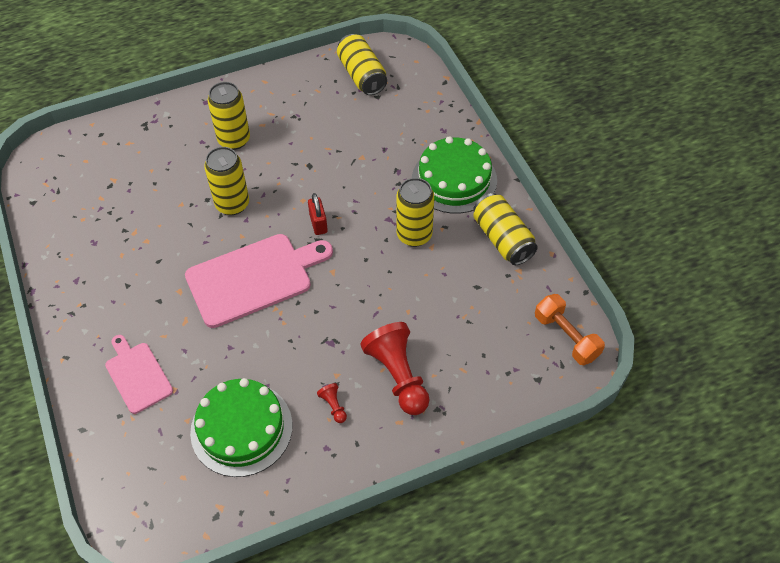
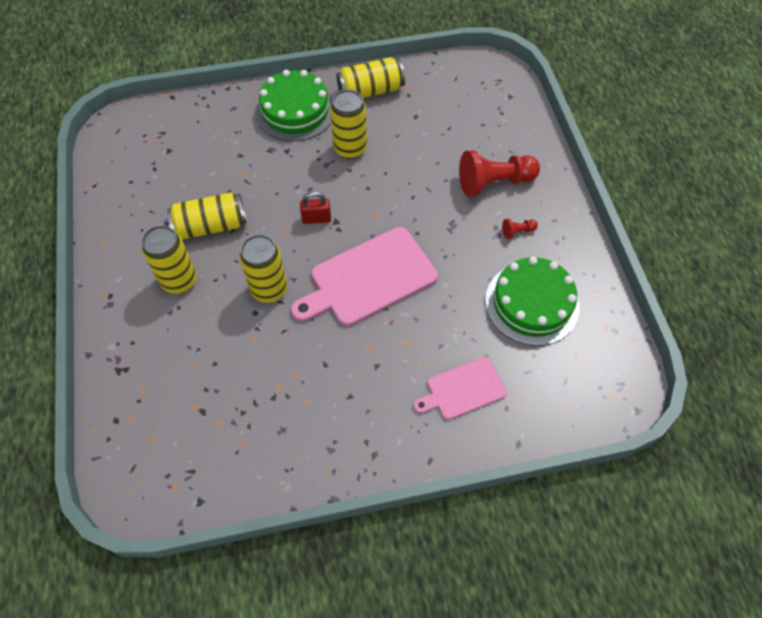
camera: 80 degrees left, 5 degrees up
pink cutting board [185,234,333,328] -> pink cutting board turned 105 degrees counterclockwise [291,227,438,326]
yellow can [337,34,387,95] -> yellow can moved to [167,193,247,240]
orange dumbbell [535,294,605,365] -> none

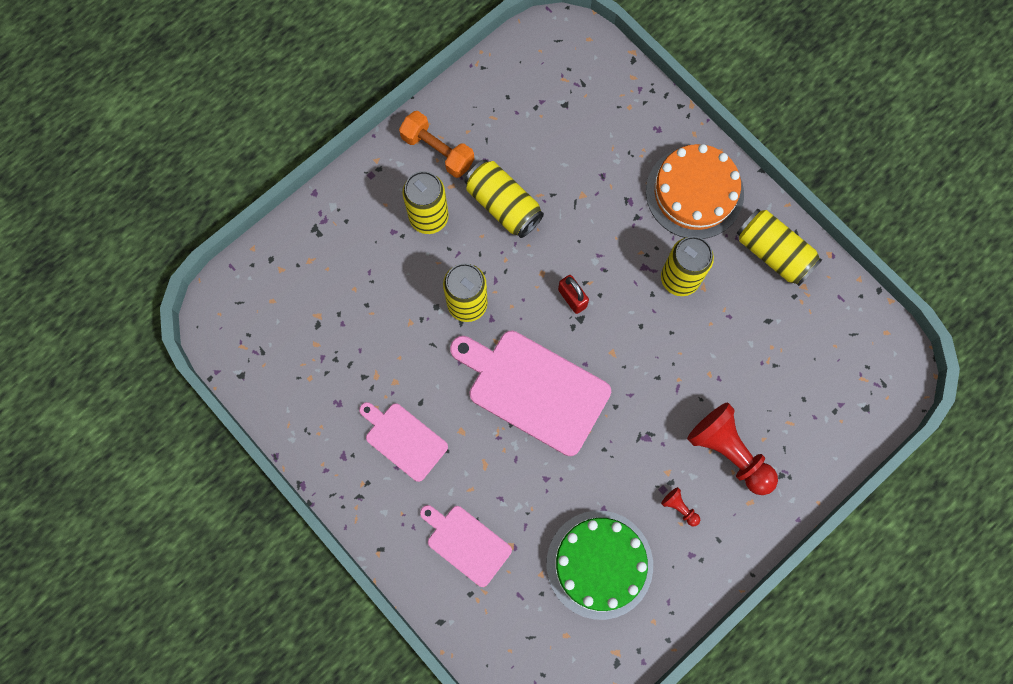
camera: 60 degrees right, 15 degrees up
green cake [255,70,333,141] -> orange cake [646,144,744,239]
none -> pink cutting board [359,402,448,482]
none -> orange dumbbell [399,111,474,178]

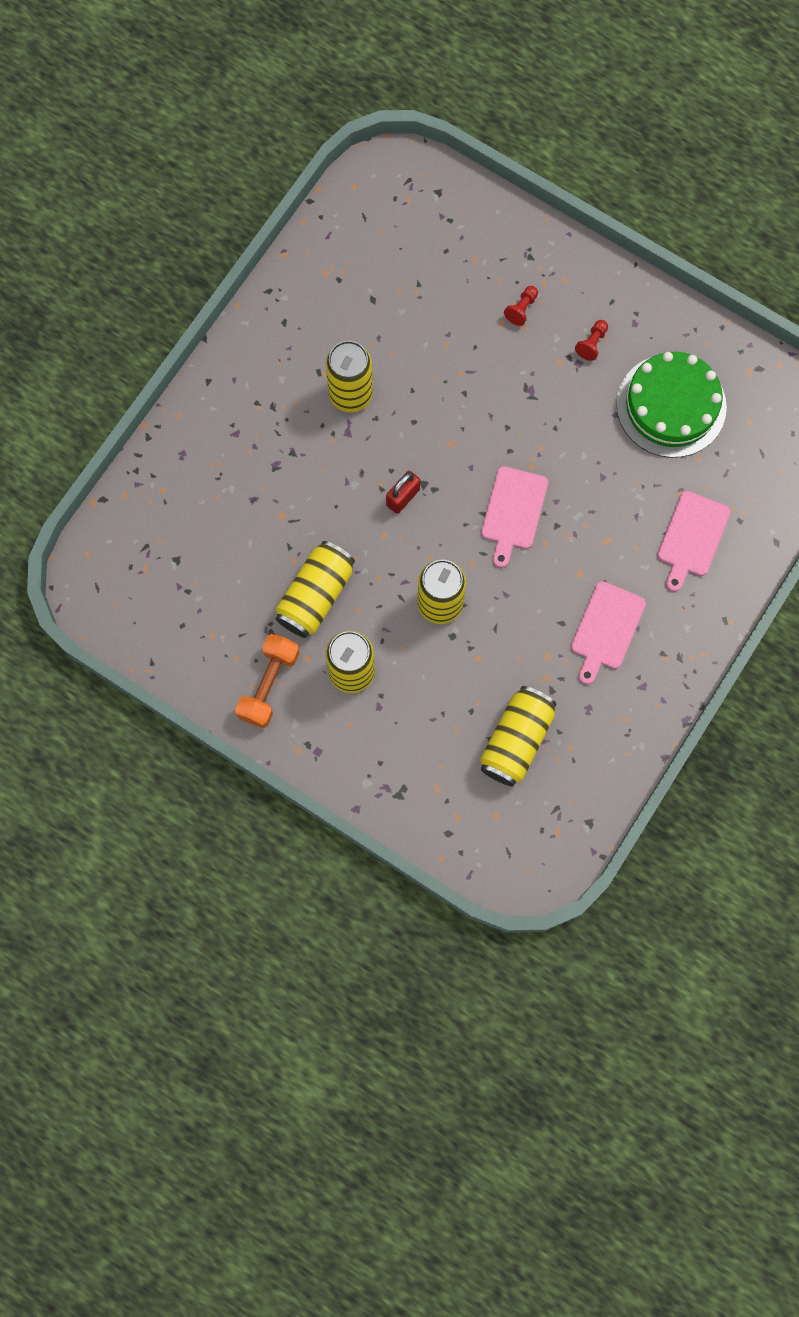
camera: 105 degrees left, 0 degrees up
pink cutting board [450,331,611,456] -> pink cutting board [481,466,548,568], size x0.58
orange cake [646,144,744,239] -> none
red pawn [687,402,778,495] -> red pawn [504,286,538,326], size x0.43
yellow can [737,209,822,286] -> yellow can moved to [480,686,557,787]

